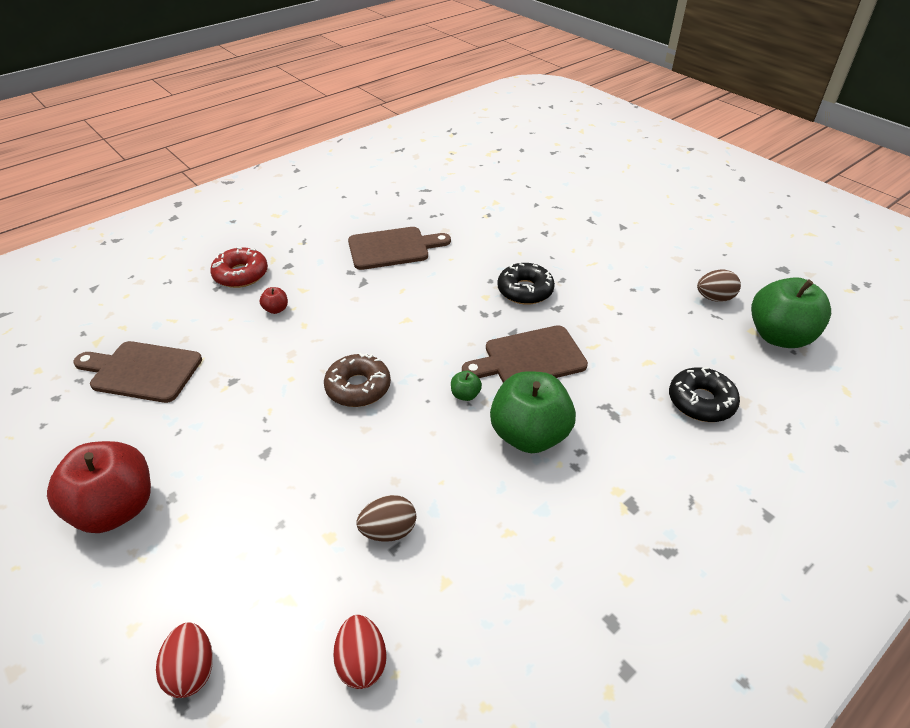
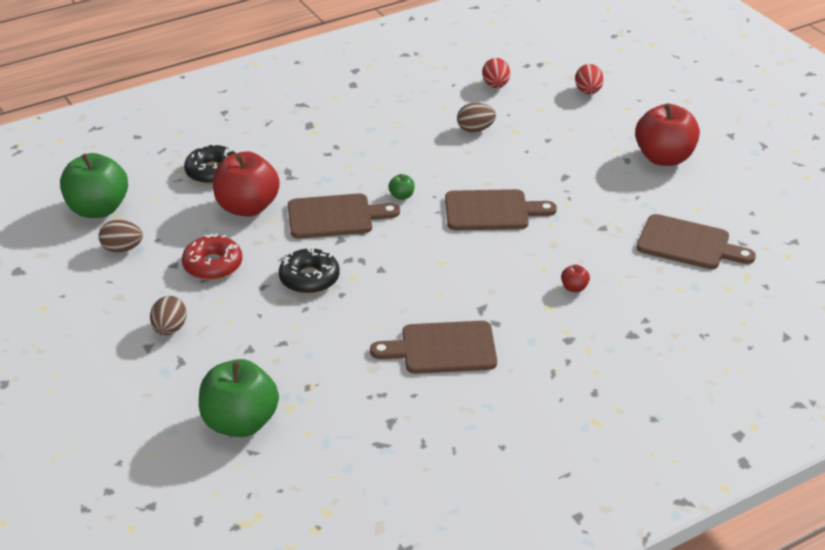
camera: 170 degrees left, 5 degrees down
red donut [210,247,268,288] -> red donut moved to [182,234,242,280]
brown donut [324,353,391,407] -> brown cutting board [445,189,557,230]
green apple [490,371,576,453] -> green apple moved to [199,359,279,437]
none -> brown egg [150,296,186,335]
none -> red apple [213,151,280,217]

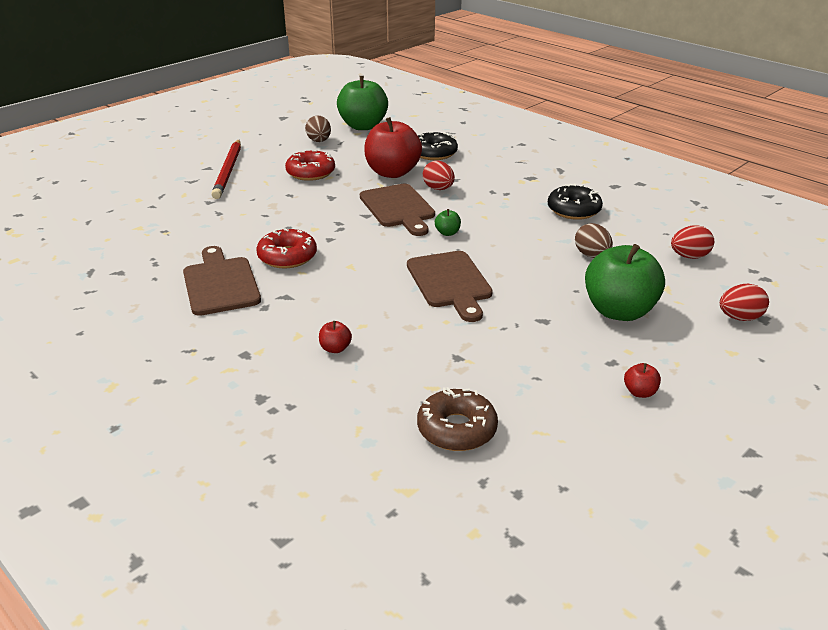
camera: 75 degrees right, 5 degrees down
brown egg [150,296,186,335] -> red pencil [211,140,241,199]
green apple [199,359,279,437] -> green apple moved to [585,244,665,321]
black donut [279,246,340,294] -> black donut moved to [548,184,603,220]
red apple [635,103,700,166] -> red apple [624,363,661,398], size x0.40
brown cutting board [636,214,756,269] -> brown donut [417,387,498,451]
none -> red donut [257,229,317,268]
none -> red egg [423,161,455,190]

